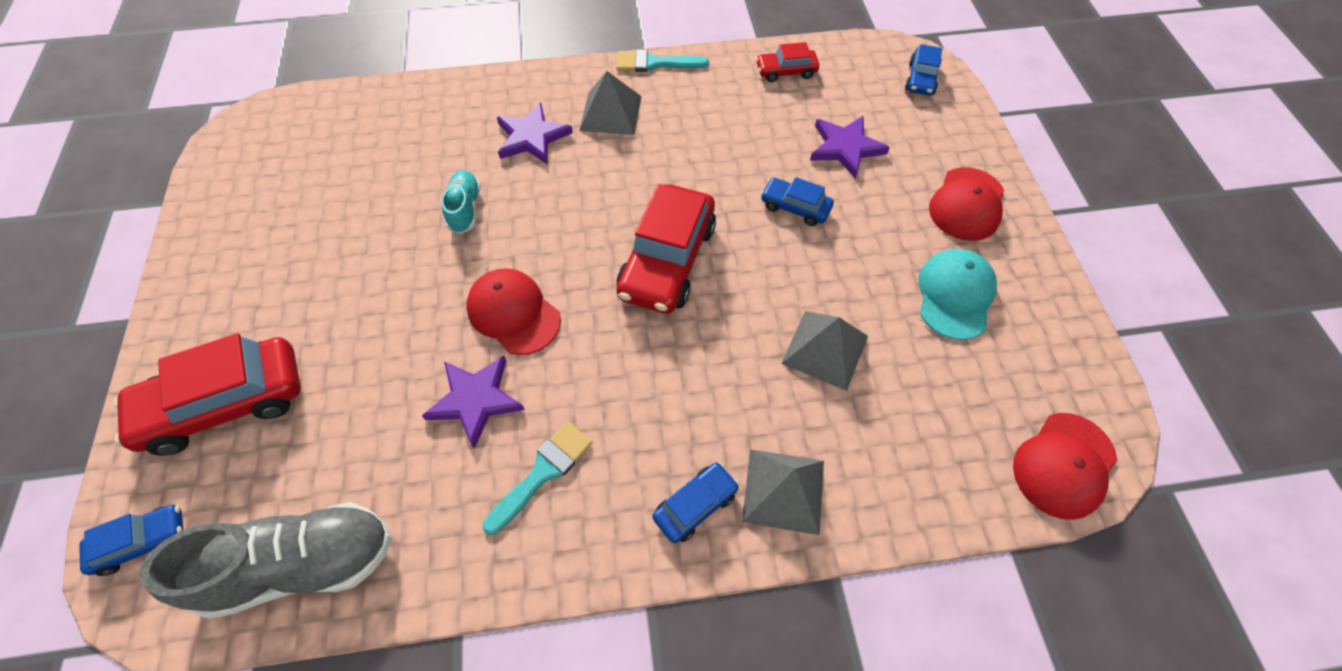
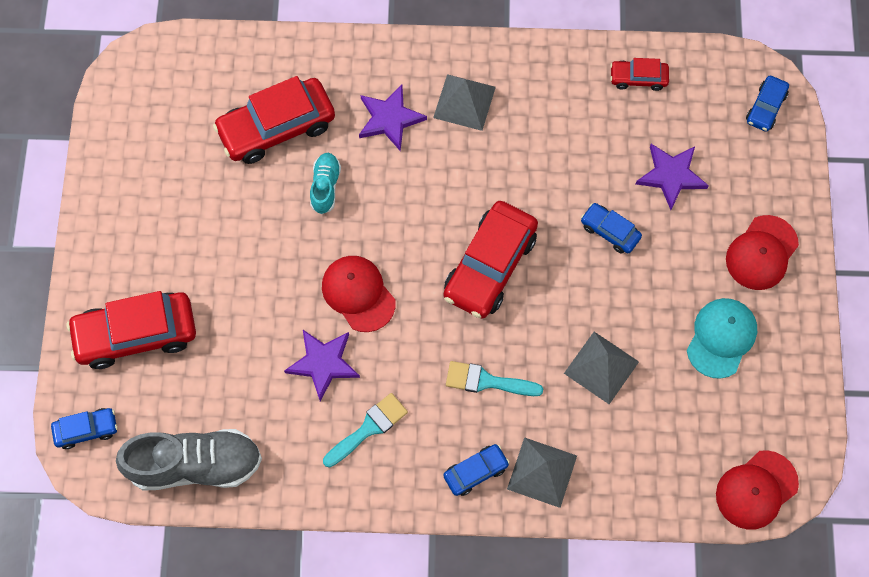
camera: 10 degrees right, 10 degrees up
turquoise brush [616,50,709,72] -> turquoise brush moved to [446,361,543,396]
none -> red car [213,76,335,164]

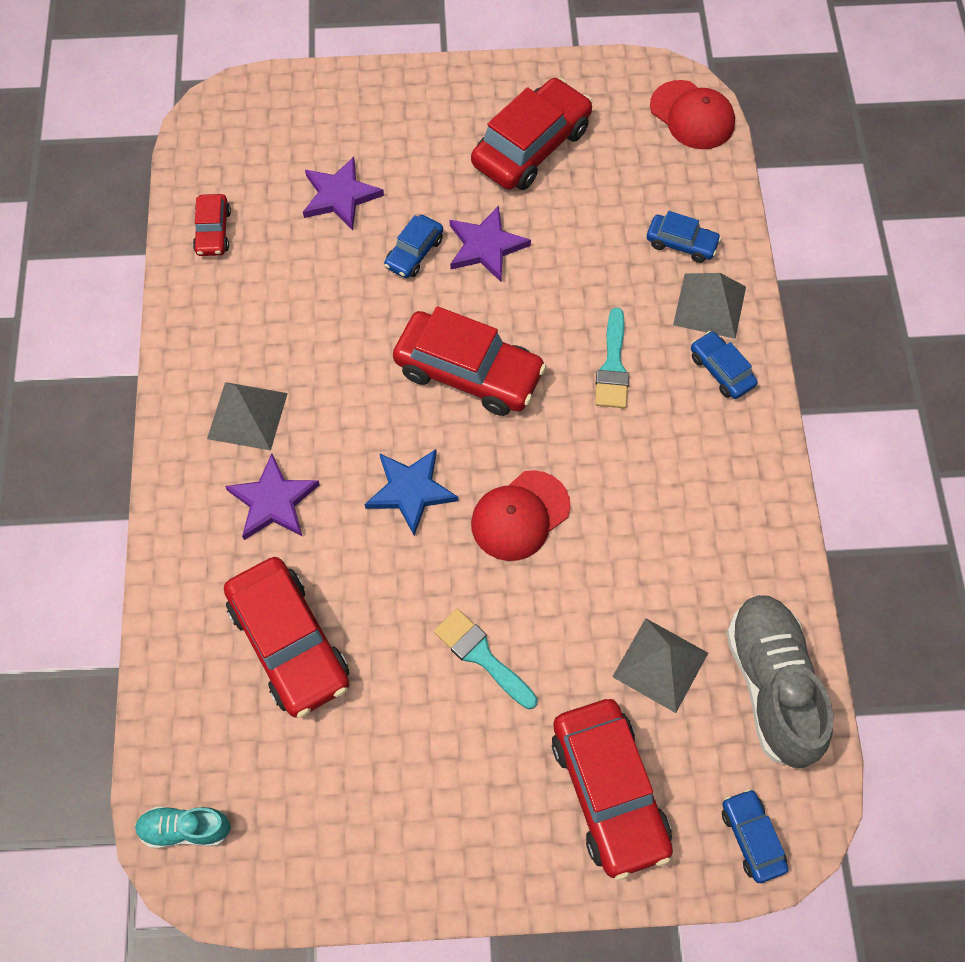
camera: 95 degrees left, 5 degrees down
purple star [284,330,360,401] -> purple star moved to [450,206,531,282]
turquoise shoe [310,153,341,214] -> turquoise shoe moved to [135,807,231,849]
turquoise brush [323,393,408,467] -> turquoise brush moved to [434,609,537,709]
grey pyramid [564,332,639,404] -> grey pyramid moved to [612,618,708,713]
turquoise cap [687,298,757,379] -> red car [471,78,592,190]
red cap [726,215,799,290] -> none
blue car [746,76,789,132] -> blue car moved to [647,211,721,263]
none -> blue star [364,449,458,536]

